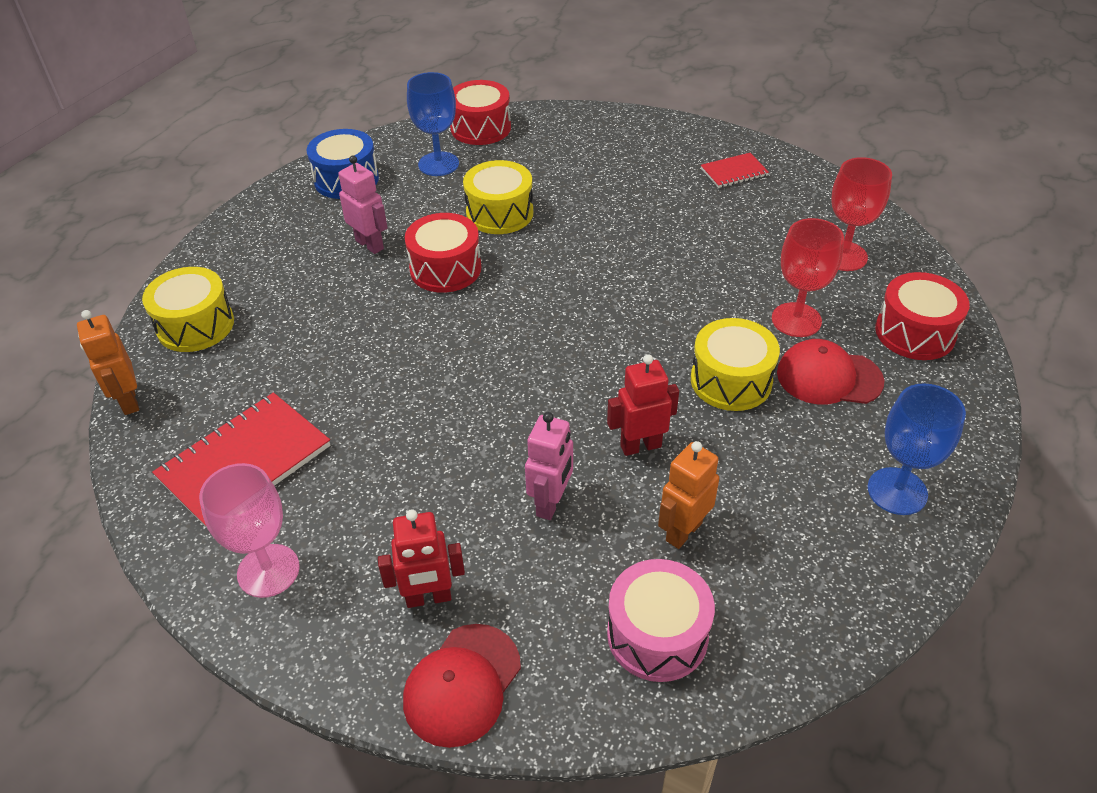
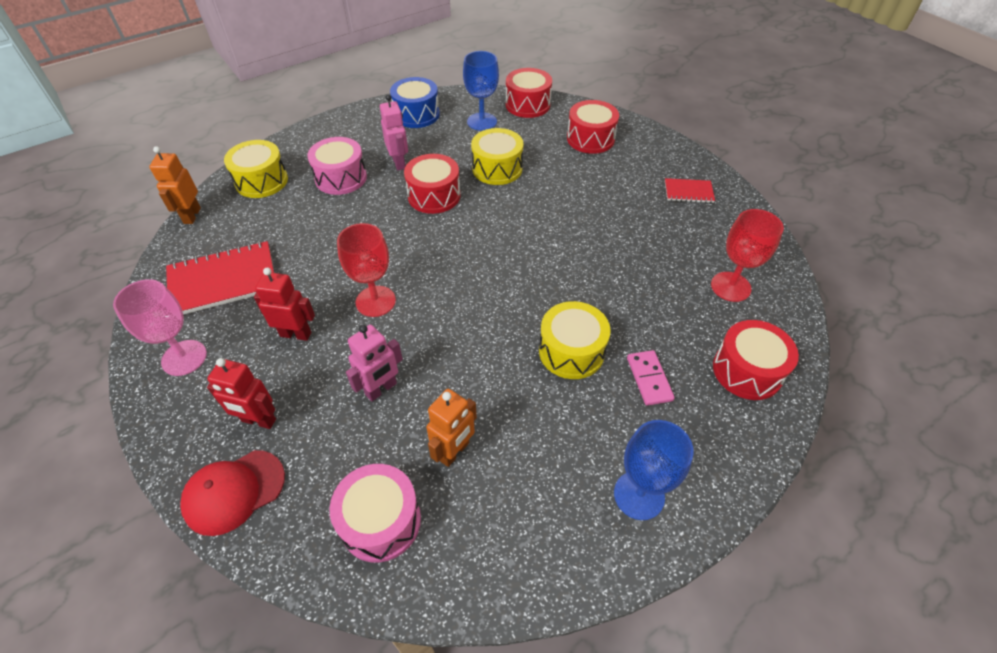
camera: 25 degrees right, 5 degrees up
red robot [607,354,679,456] -> red robot moved to [254,268,315,341]
orange robot [658,441,719,549] -> orange robot turned 150 degrees clockwise [426,389,477,467]
red goblet [772,218,844,337] -> red goblet moved to [337,223,396,317]
red cap [777,339,884,405] -> pink domino [627,350,675,406]
none -> pink drum [307,137,367,195]
none -> red drum [567,100,619,154]

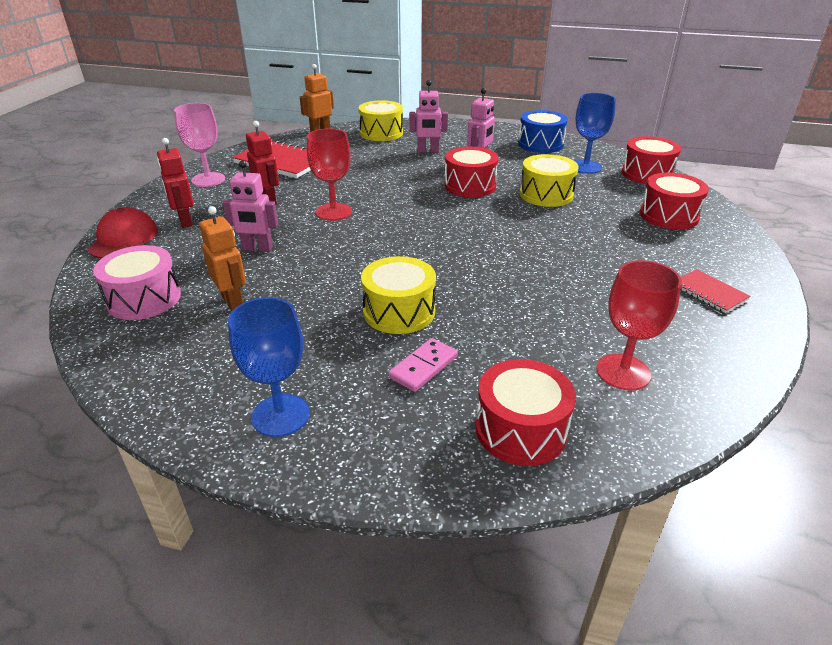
camera: 50 degrees right, 15 degrees down
red cap [180,450,285,536] -> red cap turned 75 degrees clockwise [88,207,158,259]
pink drum [307,137,367,195] -> pink robot [409,80,448,153]
orange robot [426,389,477,467] -> orange robot turned 120 degrees counterclockwise [199,206,246,311]

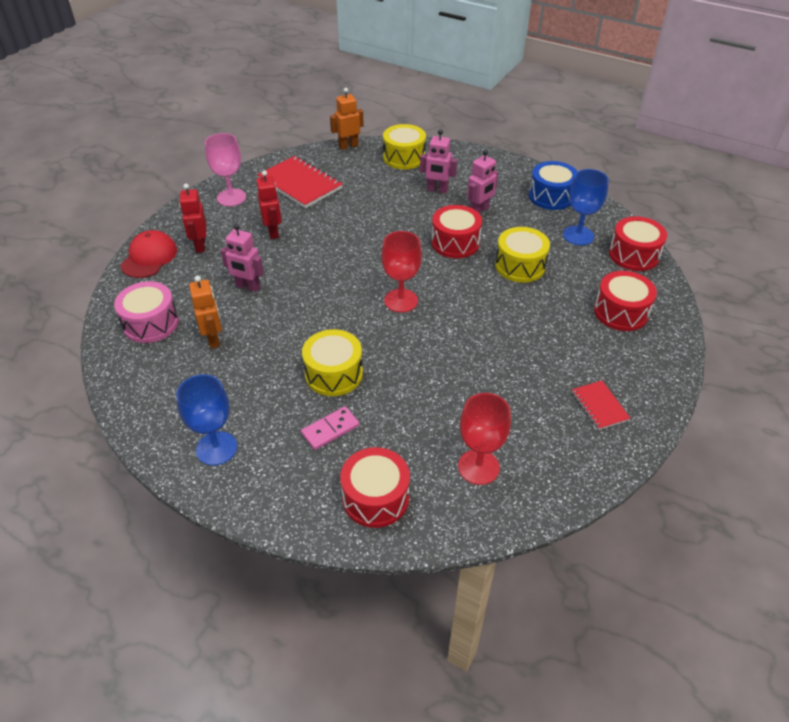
camera: 15 degrees right, 10 degrees up
red goblet [307,129,352,221] -> red goblet moved to [381,231,422,313]

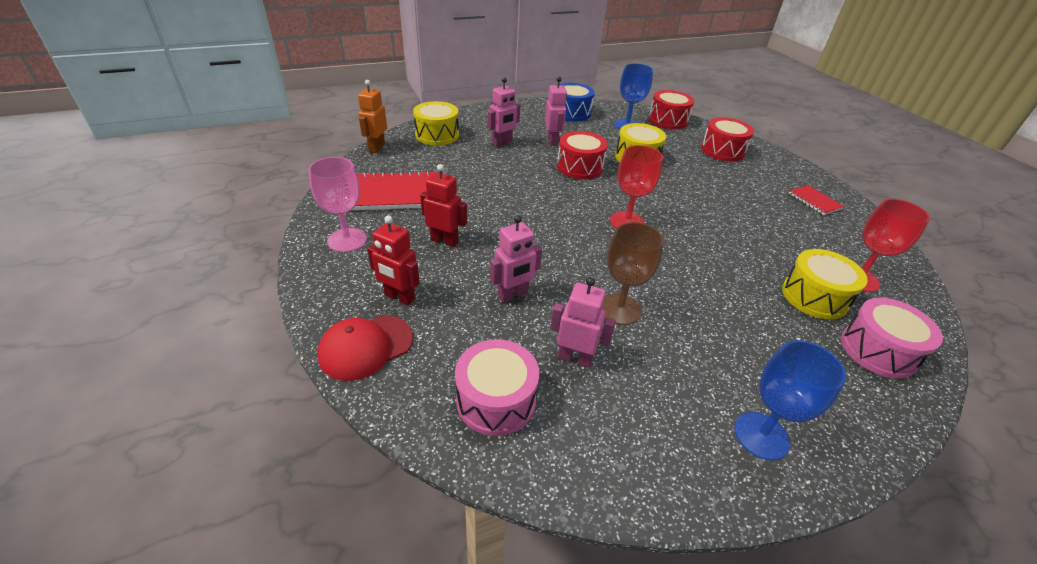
camera: 55 degrees left, 5 degrees down
red cap [120,230,177,278] -> red cap turned 90 degrees counterclockwise [317,315,413,381]
orange robot [189,276,222,348] -> pink robot [550,277,616,368]
pink domino [301,407,359,450] -> none
yellow drum [302,329,363,396] -> yellow drum moved to [782,249,868,320]
red drum [340,447,410,528] -> pink drum [841,298,943,379]
red notebook [572,381,631,430] -> red notebook turned 45 degrees clockwise [789,185,844,215]
none -> brown goblet [602,222,664,325]

